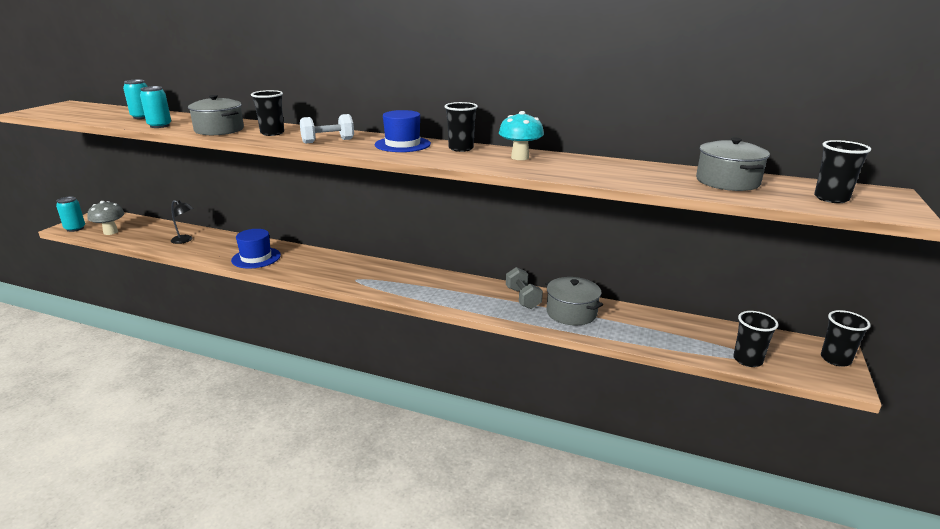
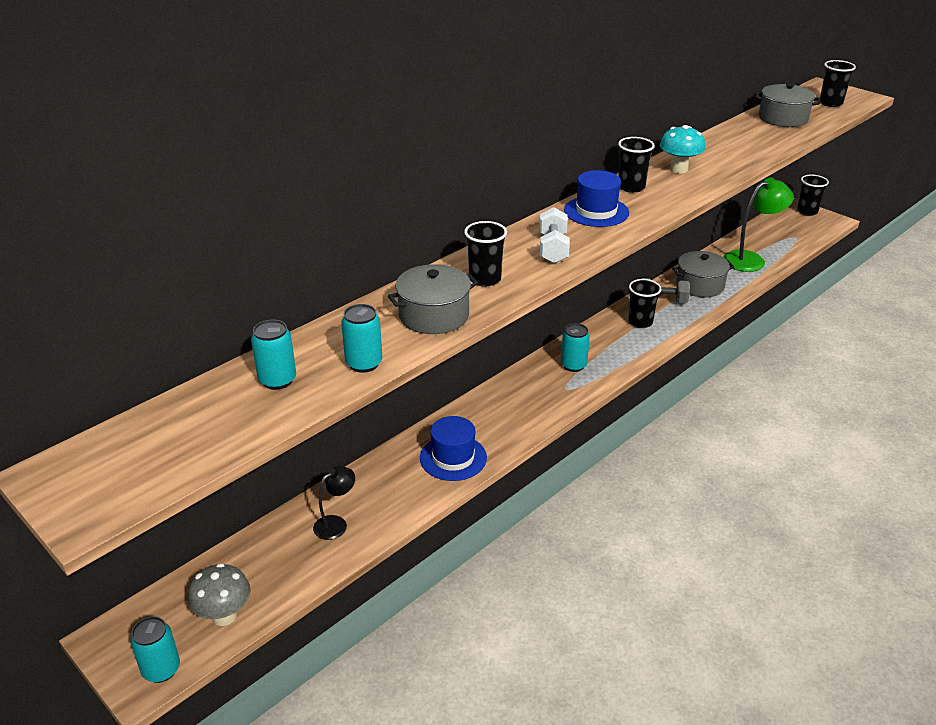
camera: 65 degrees left, 10 degrees up
black cup [733,311,779,367] -> black cup moved to [628,279,662,328]
none -> turquoise can [561,323,590,372]
none -> green lamp [723,178,794,272]

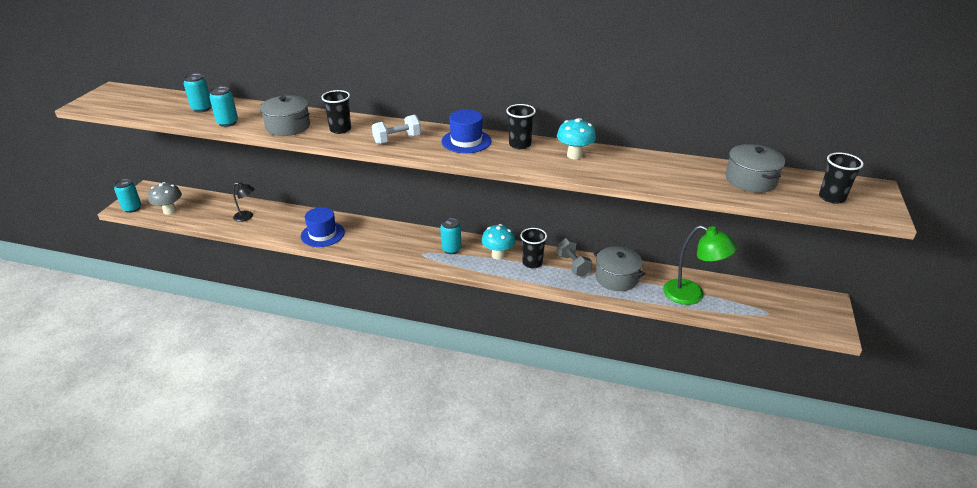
camera: 60 degrees right, 0 degrees up
black cup [797,175,829,216] -> none
none -> turquoise mushroom [481,224,516,260]

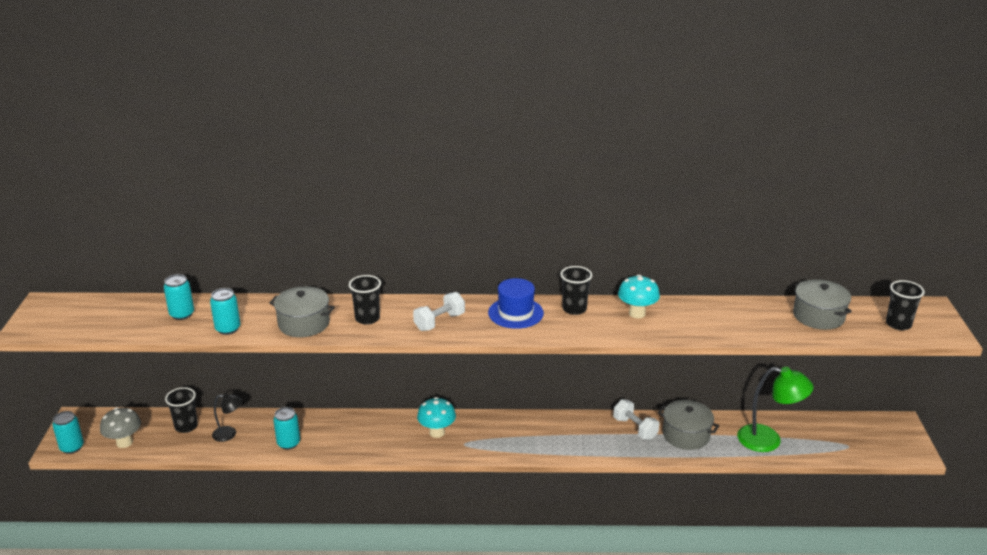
camera: 15 degrees left, 5 degrees down
blue hat [301,207,345,247] -> none
turquoise can [440,218,461,254] -> turquoise can moved to [273,407,300,450]
turquoise mushroom [481,224,516,260] -> turquoise mushroom moved to [417,397,456,438]
black cup [520,228,547,268] -> black cup moved to [165,387,198,433]
grey dumbbell [557,238,592,277] -> white dumbbell [613,399,659,440]

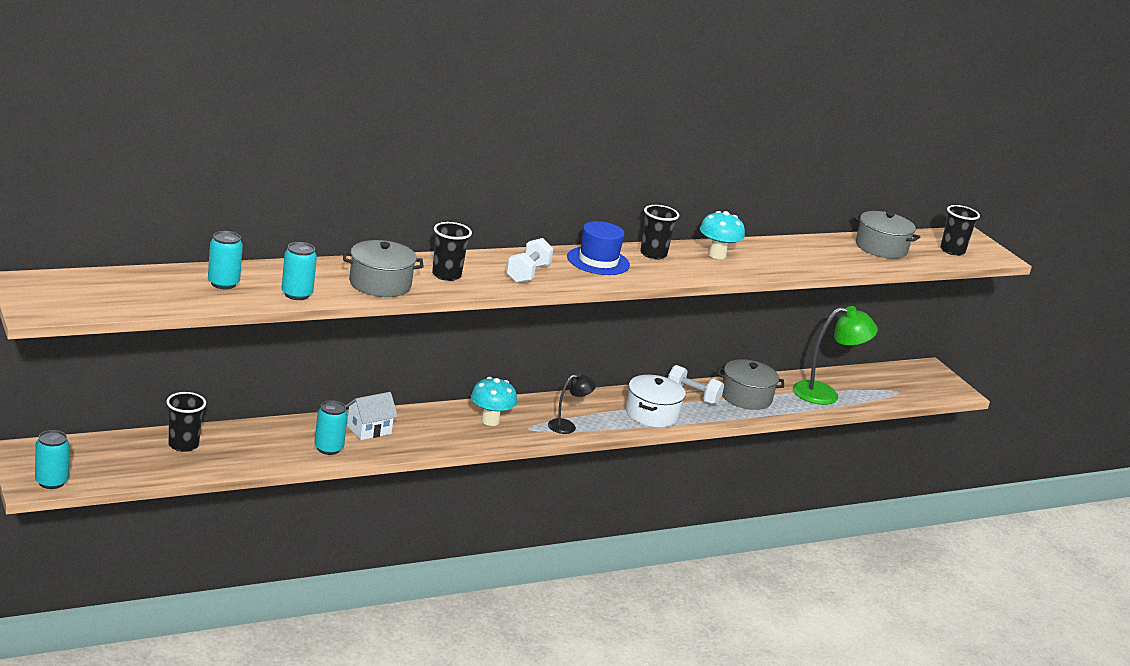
camera: 30 degrees left, 5 degrees down
grey mushroom [100,407,141,448] -> none
black lamp [212,393,242,442] -> black lamp moved to [548,373,596,434]
none -> white house [345,392,398,440]
none -> white pot [626,375,686,427]

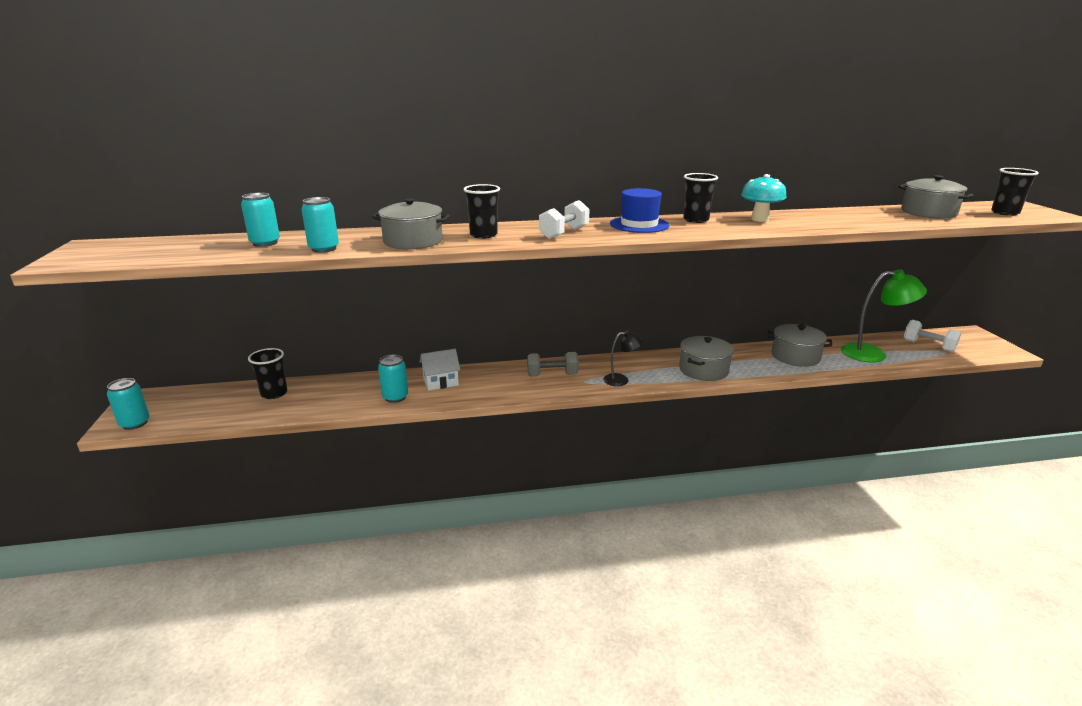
camera: 20 degrees right, 0 degrees up
turquoise mushroom [471,377,517,426] -> grey dumbbell [527,352,579,376]
white pot [626,375,686,427] -> grey pot [679,336,734,381]
white dumbbell [668,365,724,405] -> white dumbbell moved to [904,320,961,352]

